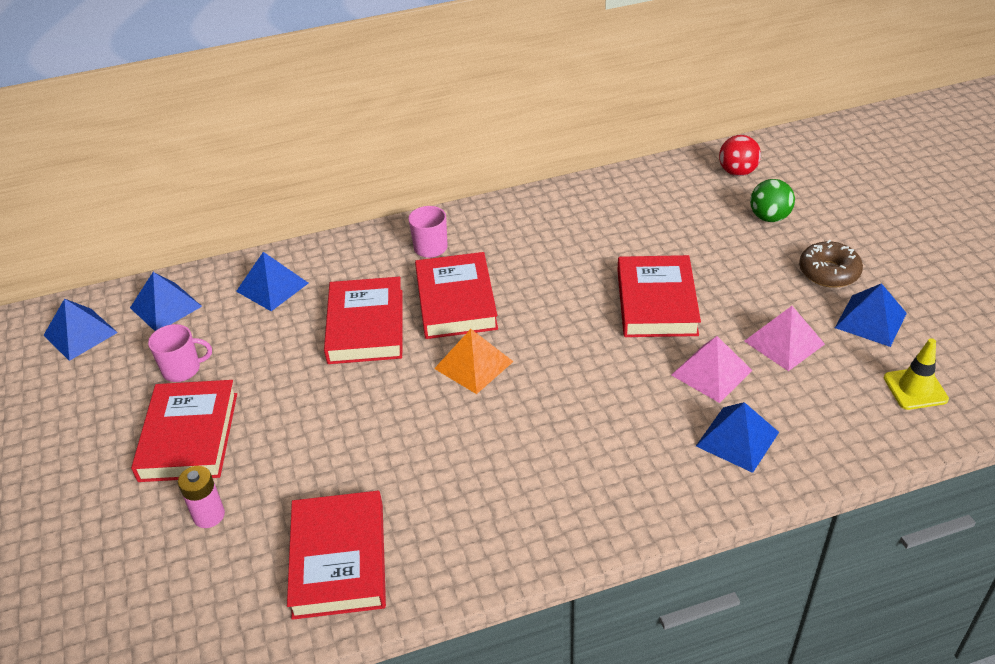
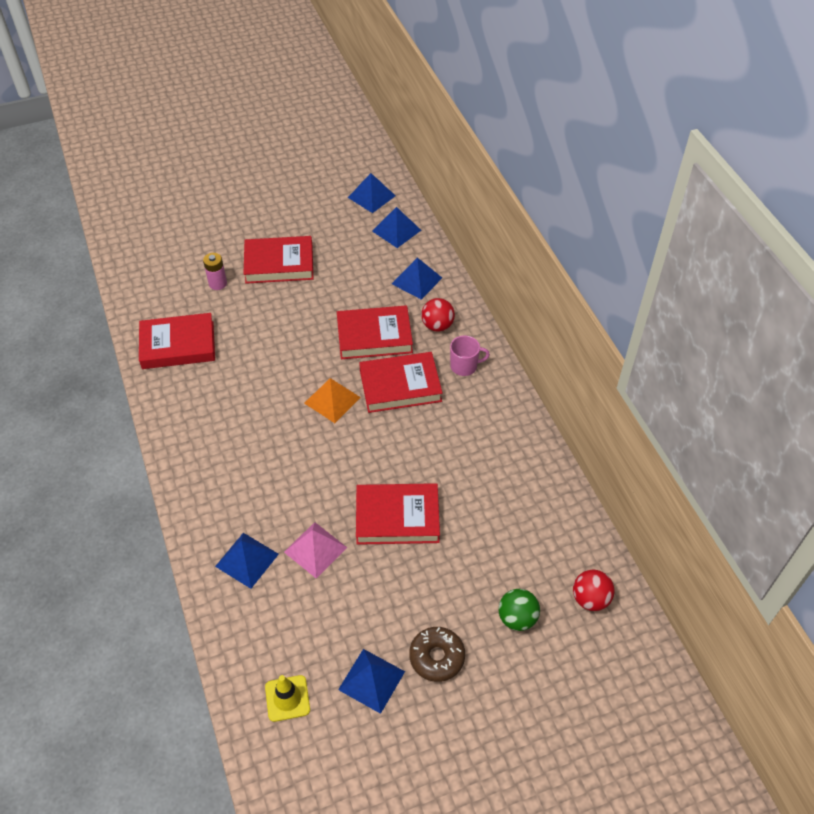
camera: 85 degrees right, 10 degrees up
pink mug [148,324,212,382] -> none
pink pyramid [744,306,825,371] -> none
none -> red ball [421,298,455,332]

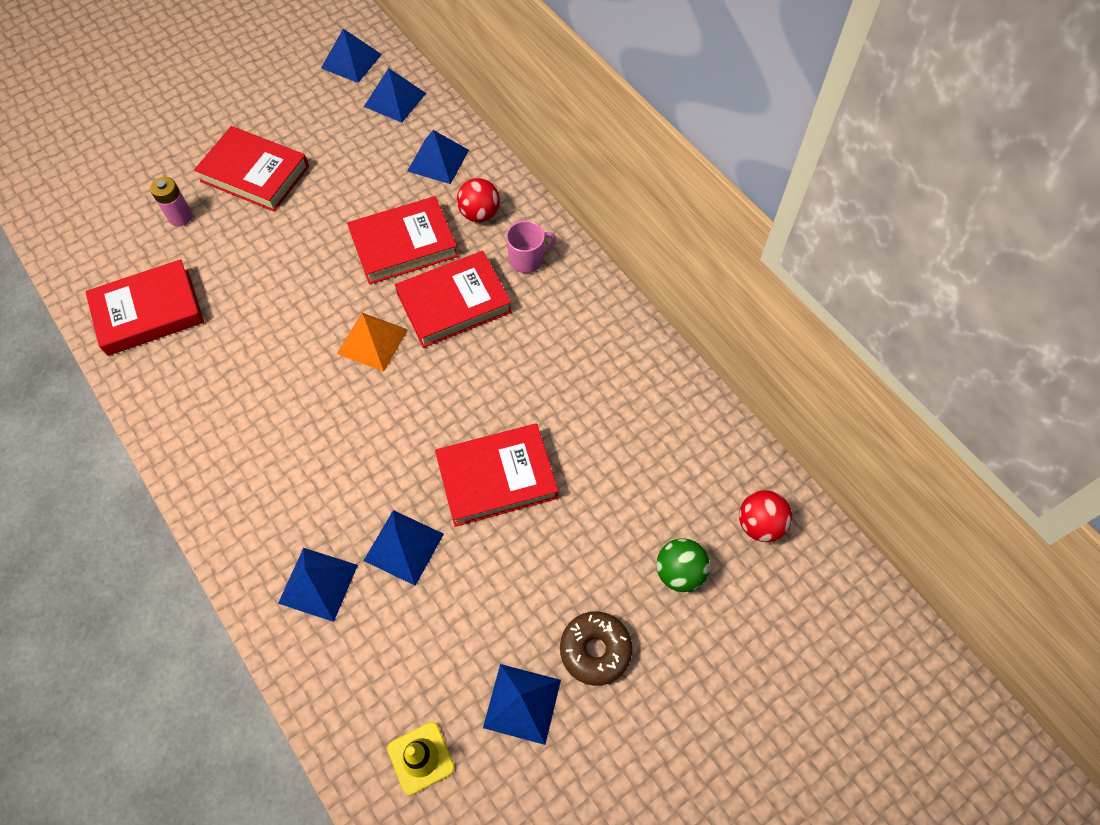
camera: 15 degrees left, 10 degrees up
red book [244,236,313,284] -> red book turned 45 degrees clockwise [194,126,309,211]
pink pyramid [284,522,347,579] -> blue pyramid [364,510,444,586]

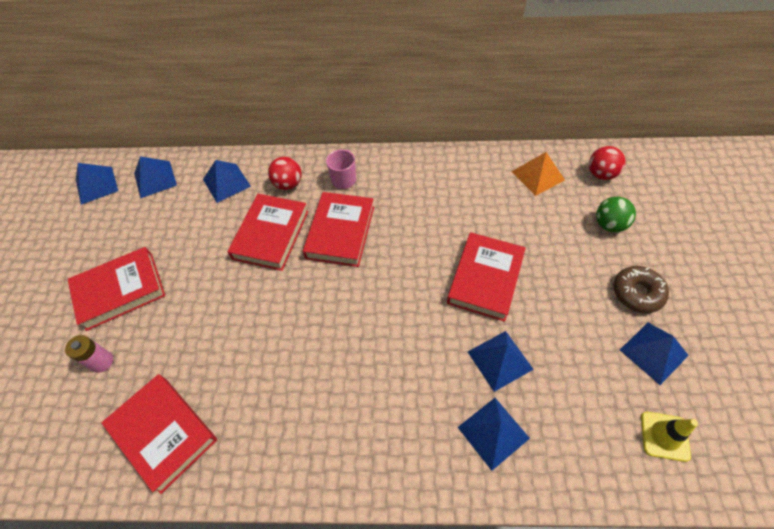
camera: 50 degrees left, 5 degrees down
red book [85,259,204,356] -> red book turned 60 degrees counterclockwise [101,374,217,494]
orange pyramid [337,313,408,372] -> orange pyramid moved to [511,152,565,196]

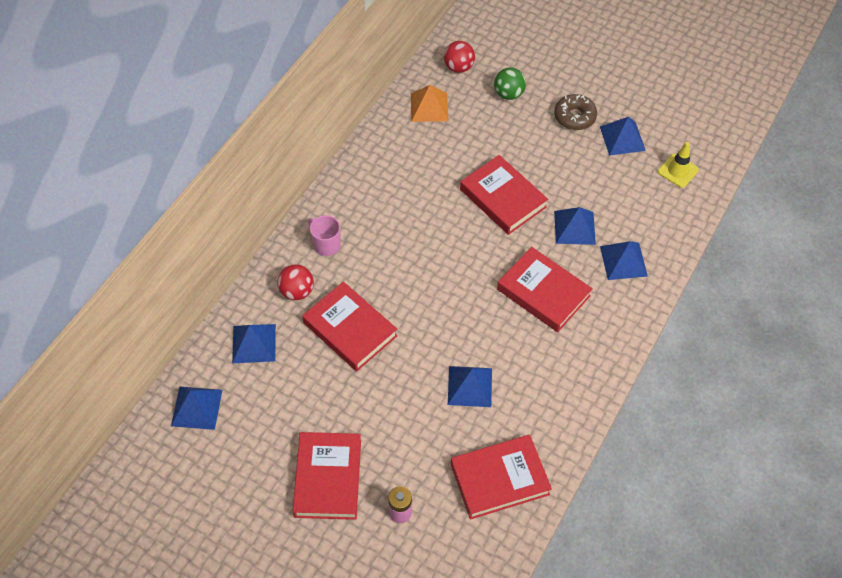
camera: 65 degrees left, 0 degrees up
blue pyramid [76,163,118,205] -> blue pyramid moved to [448,366,492,407]
red book [303,192,374,267] -> red book moved to [497,247,593,332]

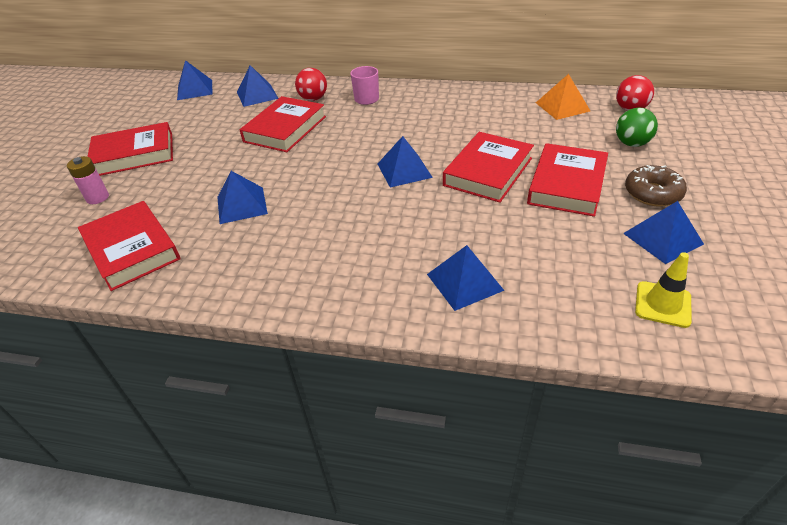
camera: 75 degrees right, 15 degrees down
red book [497,247,593,332] -> red book moved to [527,143,608,217]
blue pyramid [554,207,596,245] -> blue pyramid moved to [378,136,433,188]

